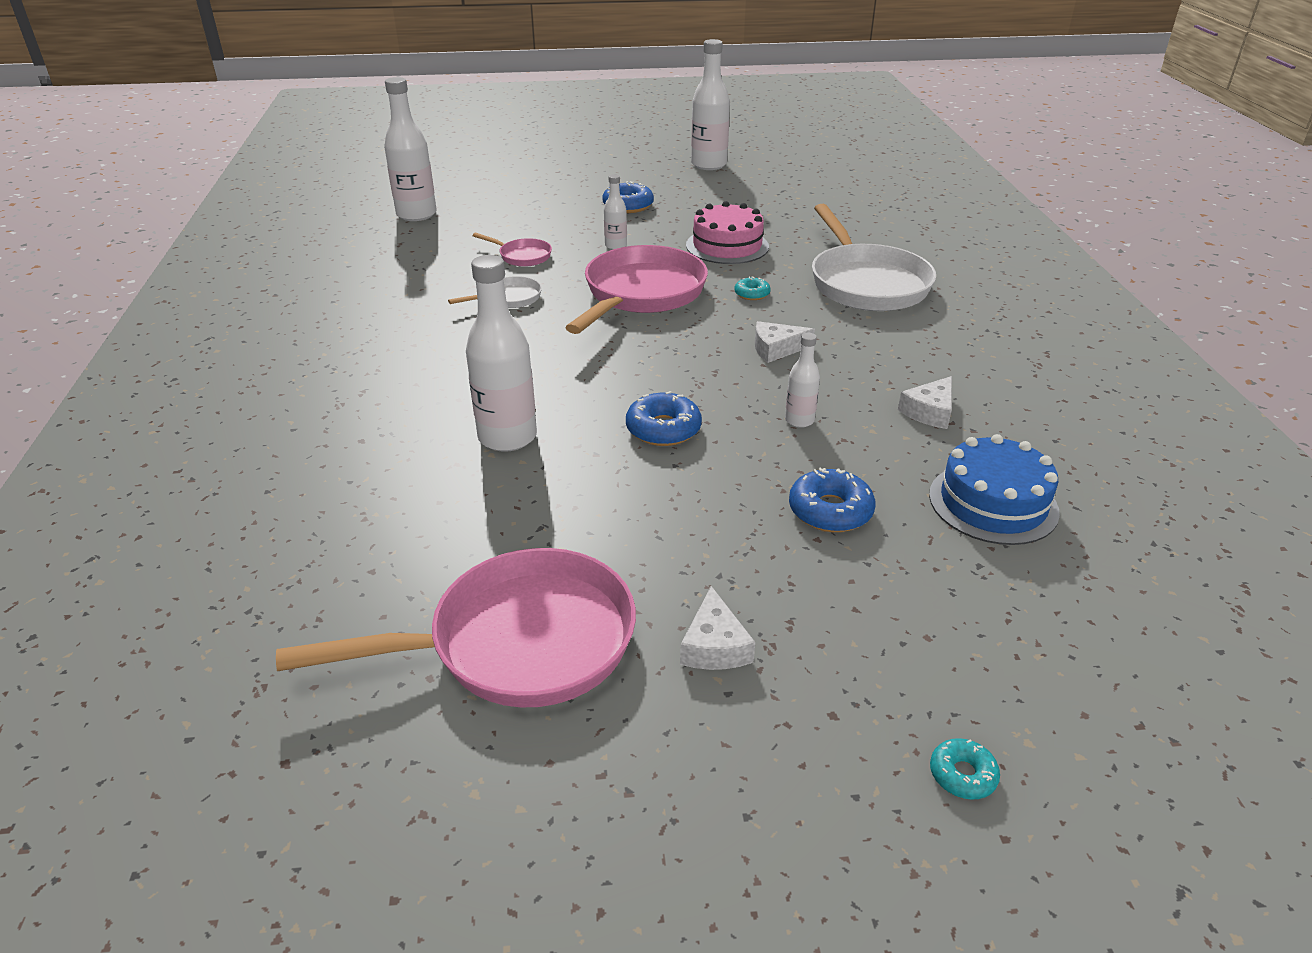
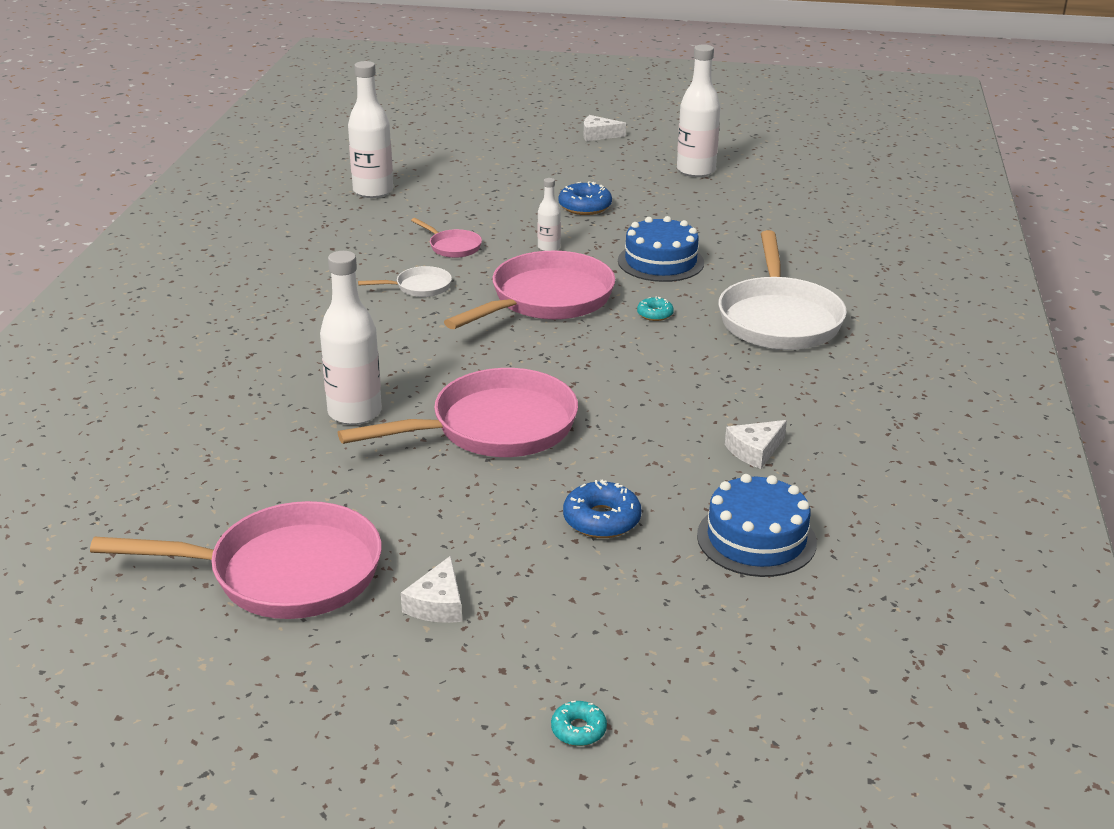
camera: 15 degrees right, 5 degrees down
blue donut [626,391,702,446] -> pink pan [337,368,578,457]
pink cake [686,201,769,264] -> blue cake [618,216,704,282]
white cheese [755,321,815,363] -> white cheese moved to [584,115,626,141]
white bottle [785,333,820,428] -> none

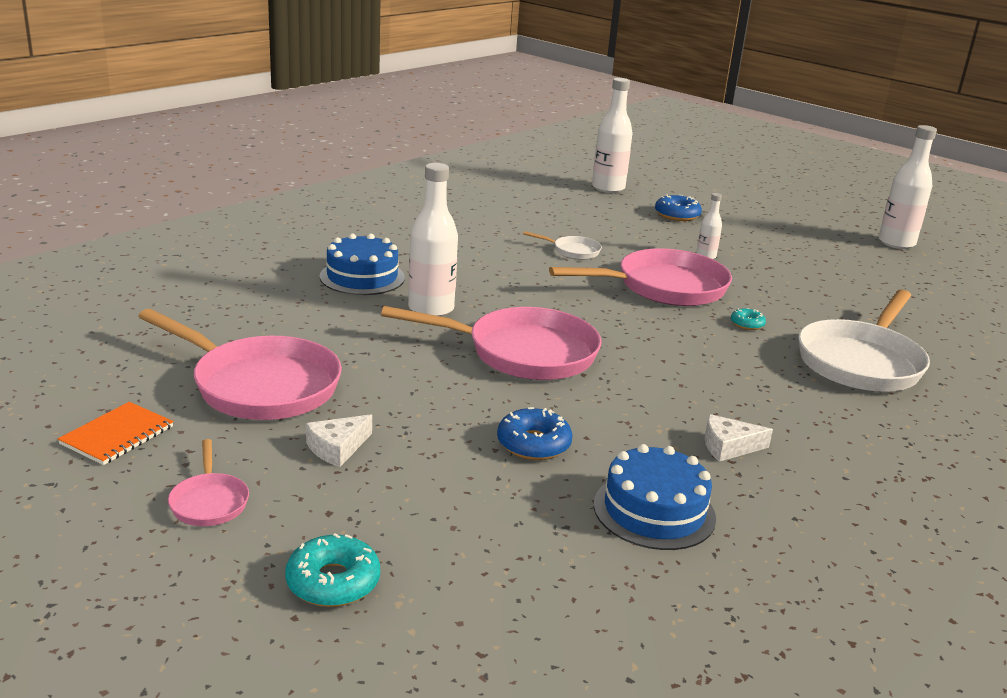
camera: 30 degrees right, 5 degrees down
pink pan [411,218,482,258] -> pink pan moved to [168,439,249,526]
turquoise donut [551,701,607,746] -> turquoise donut [285,533,380,607], size x1.70
blue donut [558,181,612,215] -> blue donut moved to [655,195,702,221]
white cheese [584,115,626,141] -> none
blue cake [618,216,704,282] -> blue cake moved to [320,233,405,295]
none -> orange notebook [58,402,173,465]

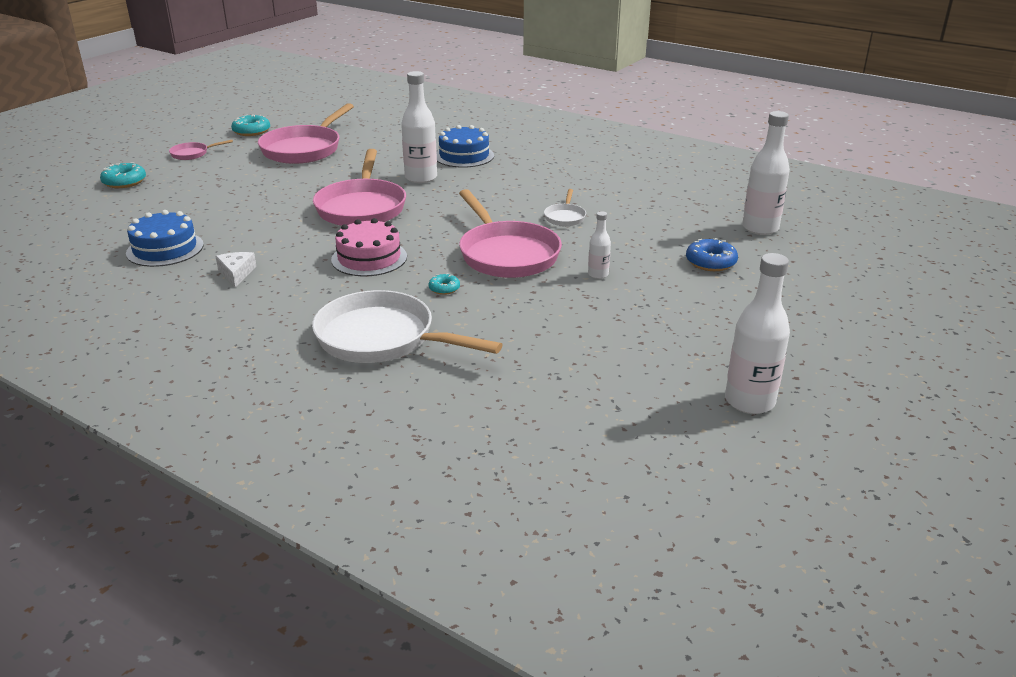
camera: 85 degrees right, 5 degrees up
orange notebook [58,402,173,465] -> turquoise donut [231,115,270,136]
white cheese [306,414,372,467] -> none
blue donut [497,407,573,460] -> none
none -> pink cake [331,218,407,276]

